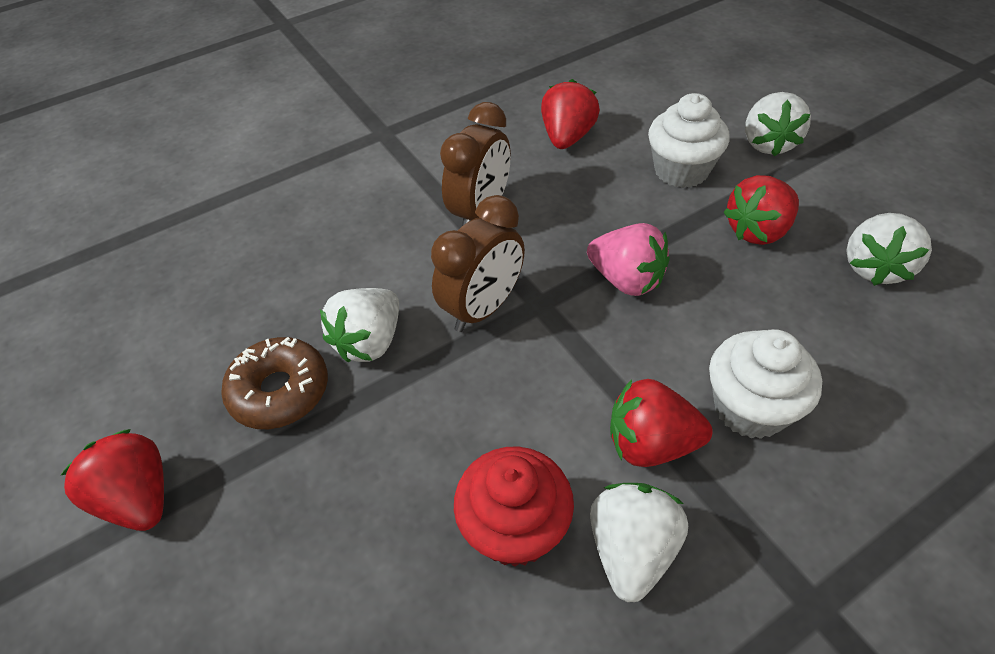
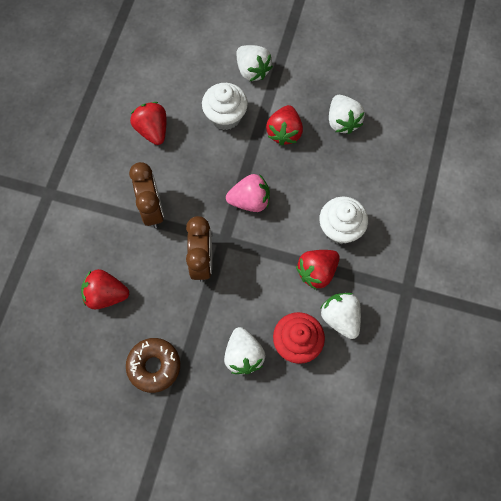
camera: 45 degrees left, 20 degrees up
red strawberry [60,429,164,531] -> red strawberry moved to [81,269,129,309]
white strawberry [320,288,399,362] -> white strawberry moved to [224,327,265,374]

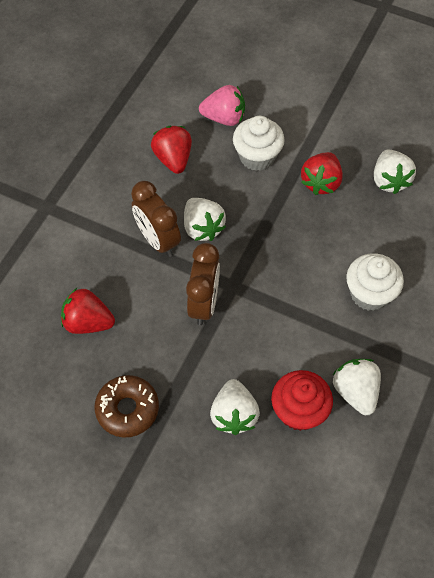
camera: 10 degrees right, 10 degrees down
brown clock [129,162,164,228] -> brown clock turned 150 degrees clockwise [131,181,181,257]
pink strawberry [226,174,270,212] -> pink strawberry moved to [199,85,245,126]
white strawberry [236,45,273,81] -> white strawberry moved to [184,198,226,241]
red strawberry [296,250,340,290] -> none

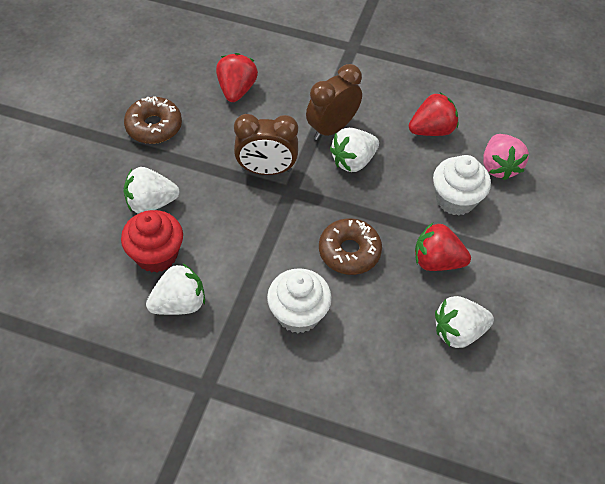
camera: 80 degrees right, 5 degrees down
none -> brown donut [319,218,382,275]

